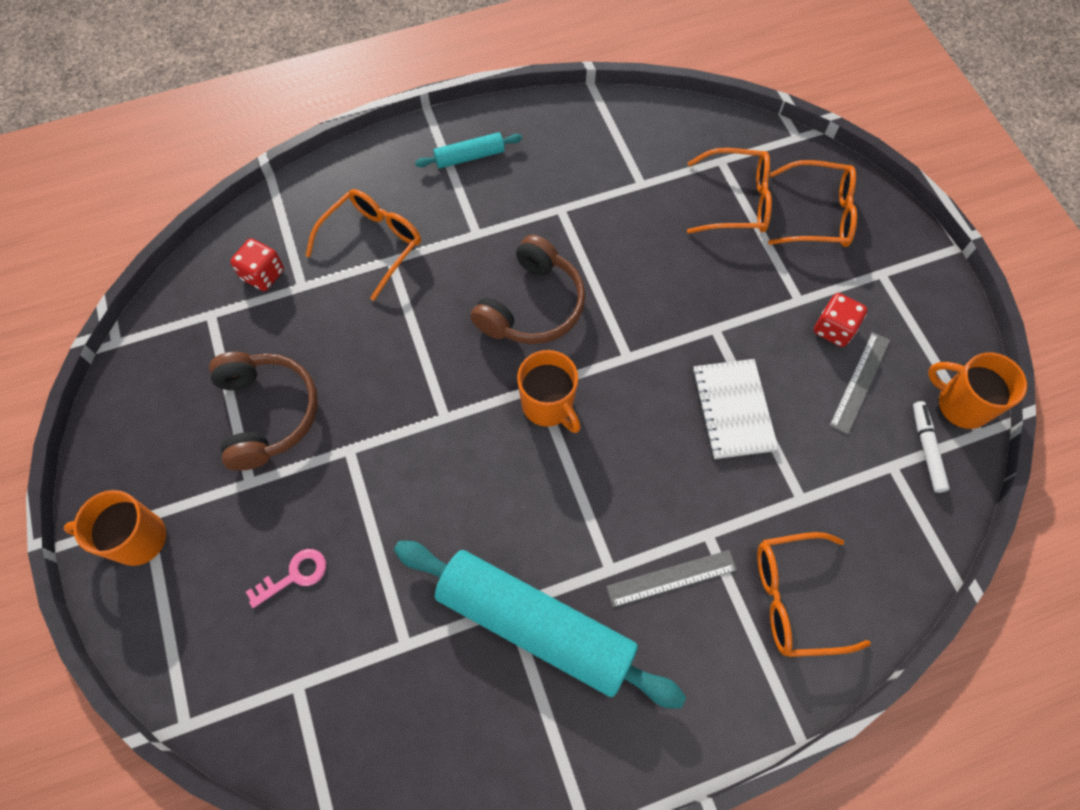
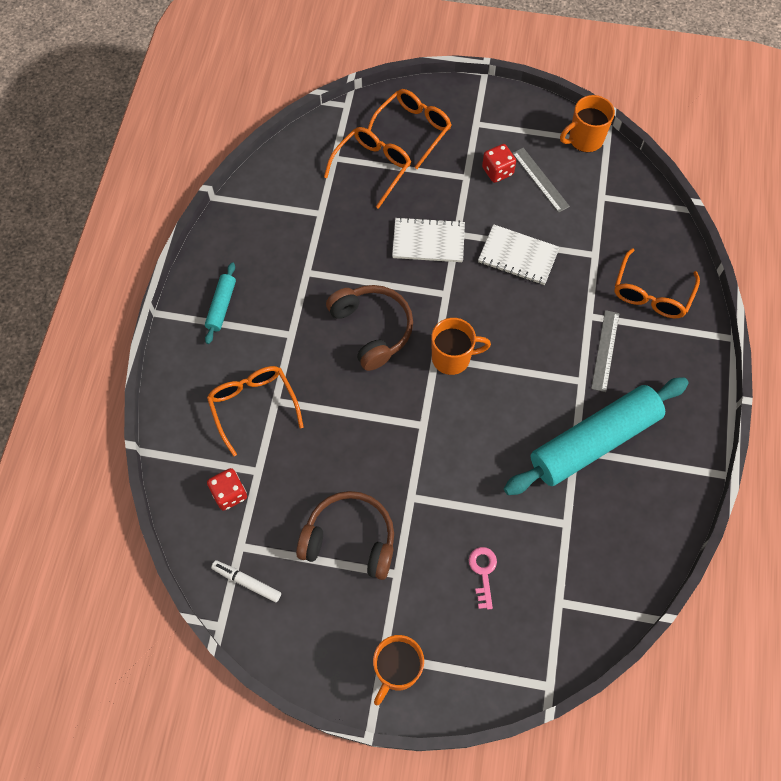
camera: 60 degrees left, 0 degrees up
white marker [913,401,950,493] -> white marker moved to [211,560,281,602]
none -> white notebook [392,217,465,262]

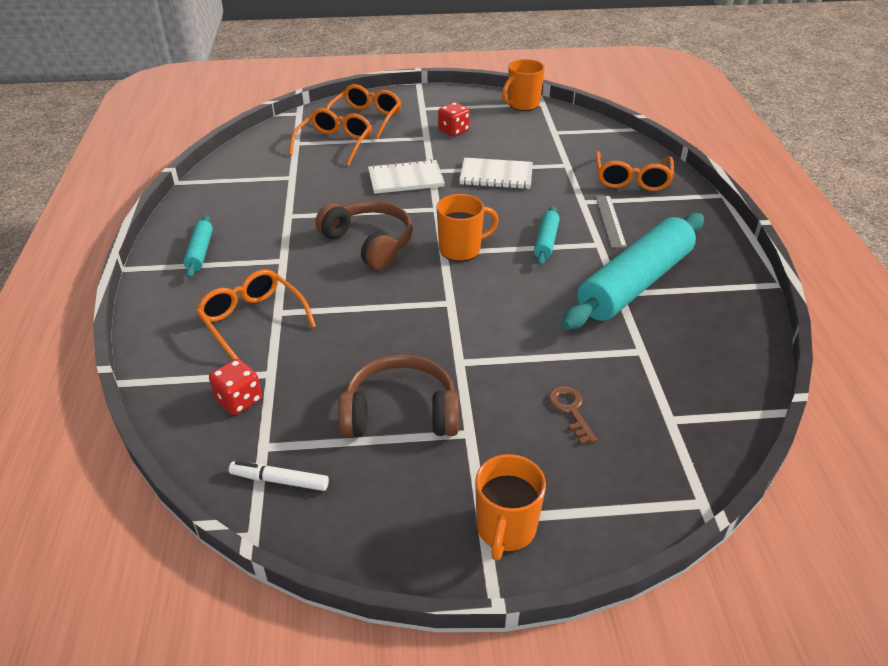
camera: 15 degrees left, 25 degrees down
pink key [469,547,497,610] -> brown key [548,386,597,444]
grey ruler [512,148,570,213] -> none
none -> turquoise rolling pin [534,206,560,265]

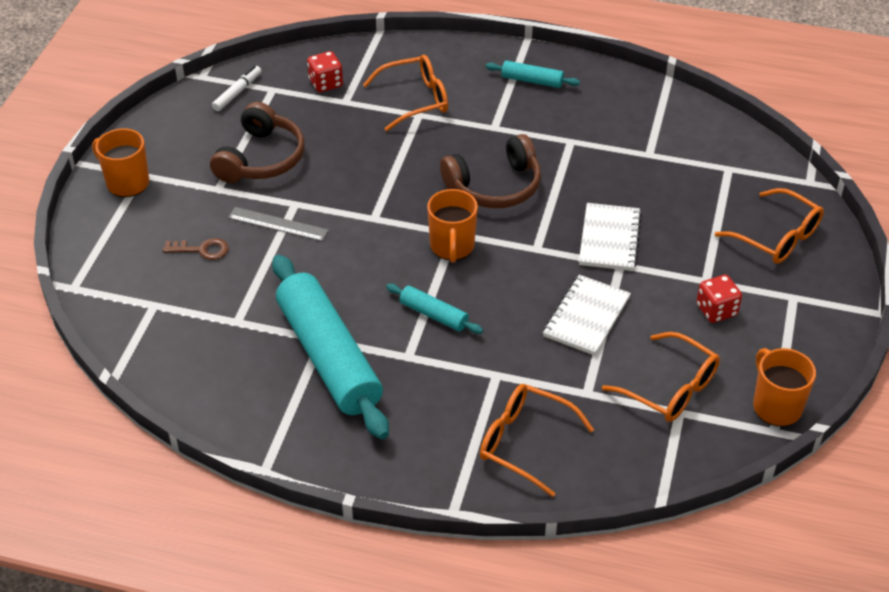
camera: 110 degrees right, 5 degrees up
orange glasses [289,108,372,166] -> orange glasses moved to [602,332,720,422]
grey ruler [595,195,627,248] -> grey ruler moved to [228,207,329,241]

